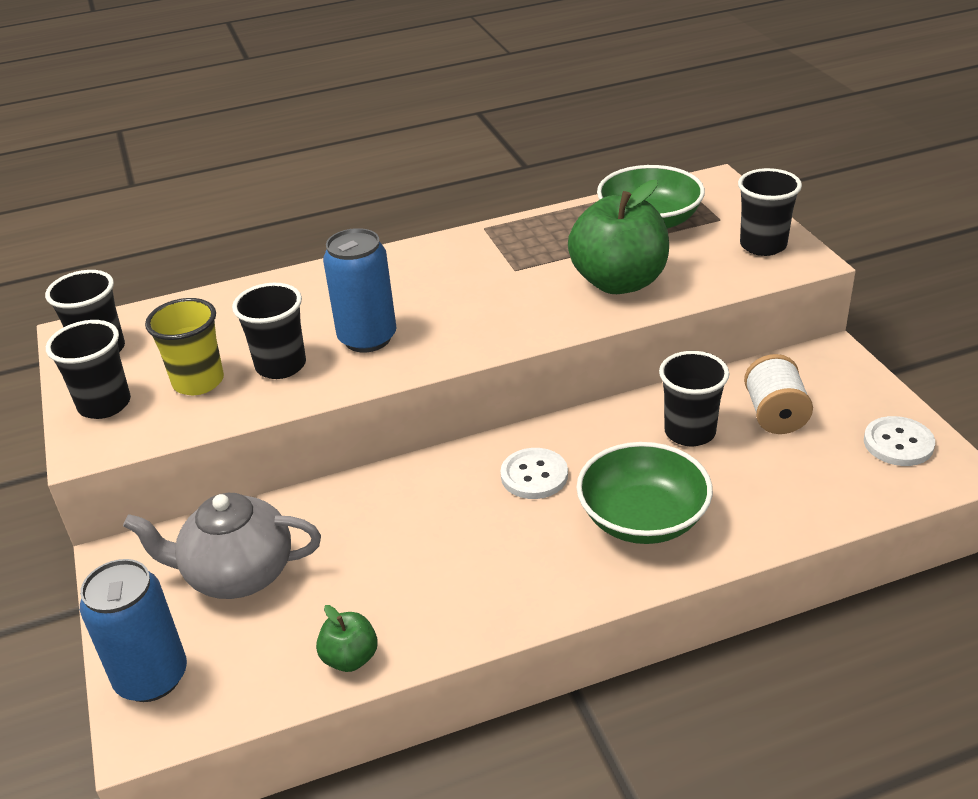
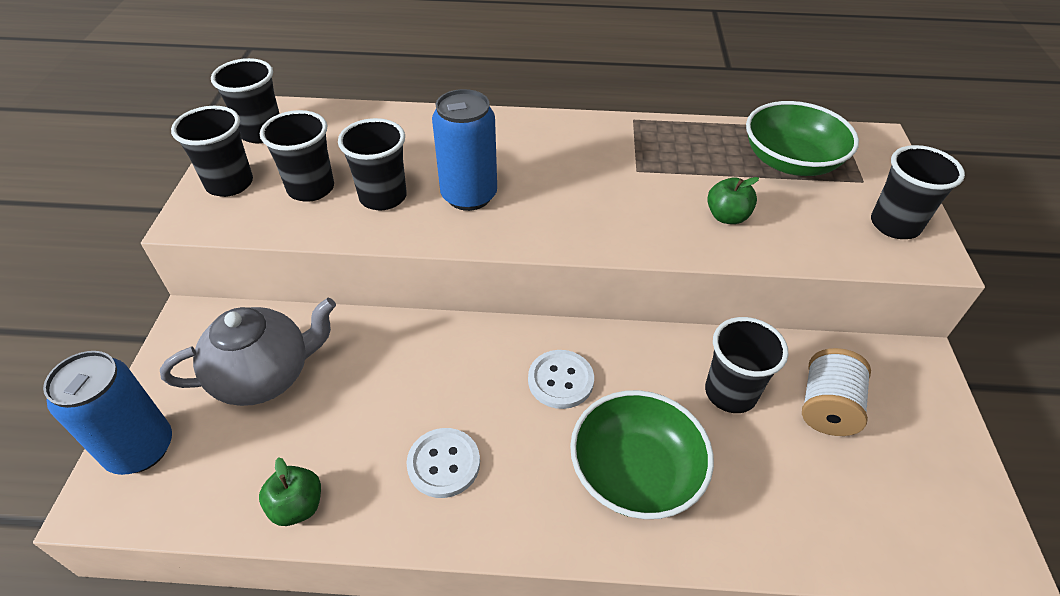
camera: 20 degrees right, 10 degrees up
grey teapot [123,493,321,599] -> grey teapot turned 135 degrees clockwise [160,298,336,406]
yellow cup [145,298,224,395] -> black cup [260,110,334,202]
green apple [568,180,669,294] -> green apple [707,177,759,224], size x0.47
white button [864,416,935,466] -> white button moved to [407,428,480,498]

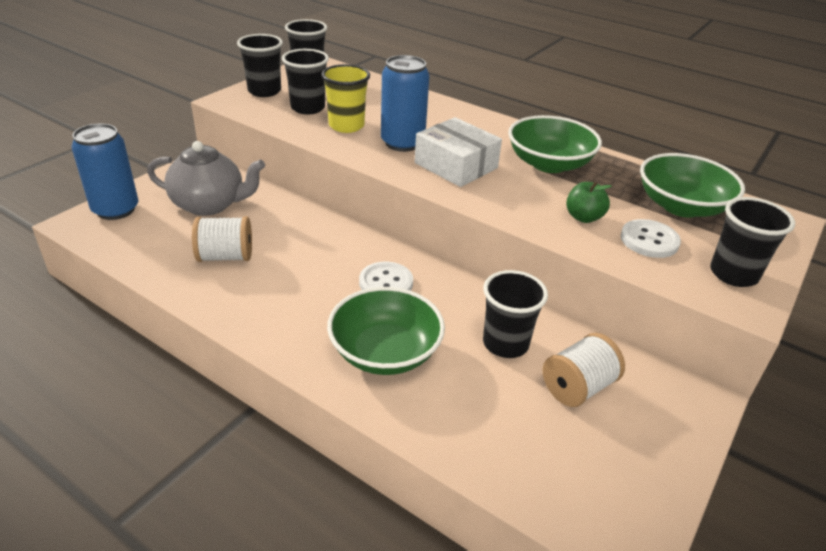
camera: 30 degrees right, 10 degrees down
green apple [259,457,321,526] -> none
black cup [338,118,407,210] -> yellow cup [321,64,370,133]
white button [407,428,480,498] -> white button moved to [621,219,681,258]
none -> white spool [192,216,252,262]
none -> white box [415,117,502,187]
none -> green bowl [508,115,602,173]

